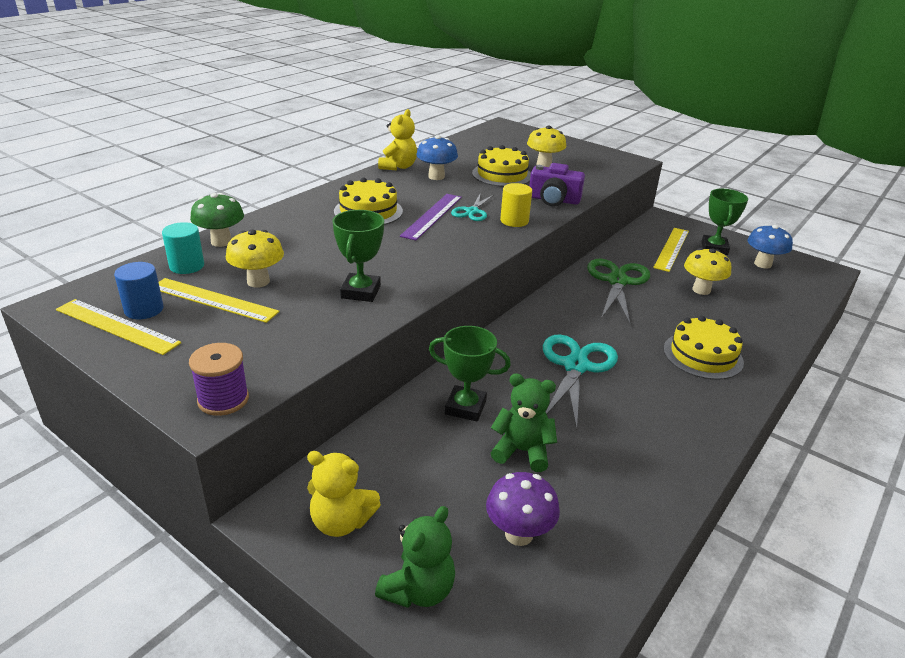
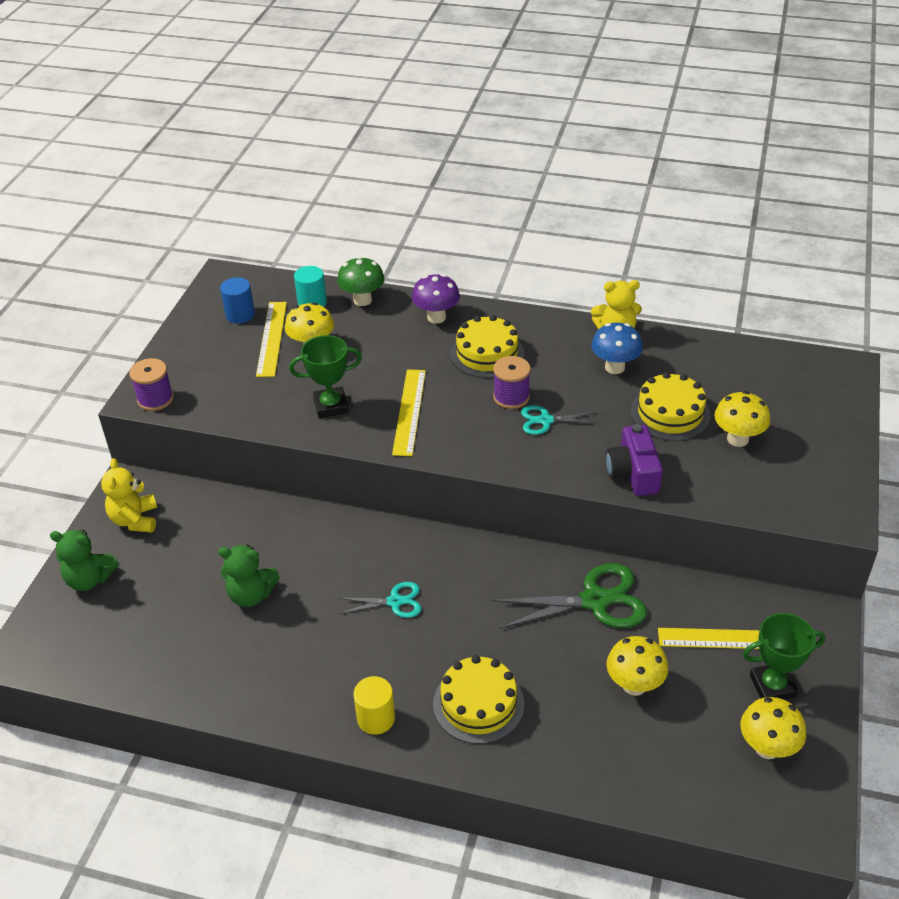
camera: 70 degrees right, 10 degrees up
yellow ruler [56,299,181,355] -> yellow ruler moved to [392,369,426,456]
purple ruler [400,194,462,240] -> purple spool [493,356,531,409]
green trophy [429,326,511,422] -> none
purple mushroom [486,472,560,546] -> purple mushroom moved to [412,274,460,324]
green teddy bear [491,373,557,472] -> green teddy bear turned 105 degrees clockwise [218,545,280,607]
yellow cylinder [500,183,532,227] -> yellow cylinder moved to [354,676,395,735]
turquoise scissors [543,335,618,430] -> turquoise scissors [338,582,421,618], size x0.56
blue mushroom [747,224,793,269] -> yellow mushroom [740,697,806,759]

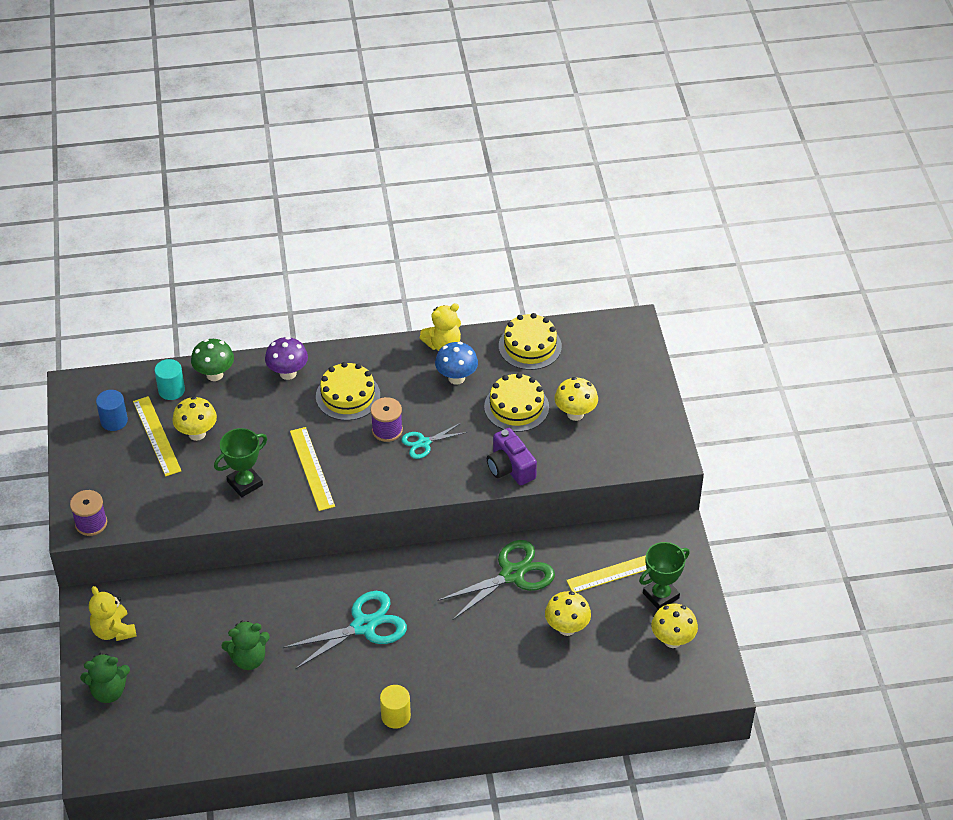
camera: 25 degrees left, 5 degrees up
turquoise scissors [338,582,421,618] -> turquoise scissors [283,591,407,669], size x1.79
yellow cake [433,655,524,744] -> yellow cake moved to [499,313,562,370]

